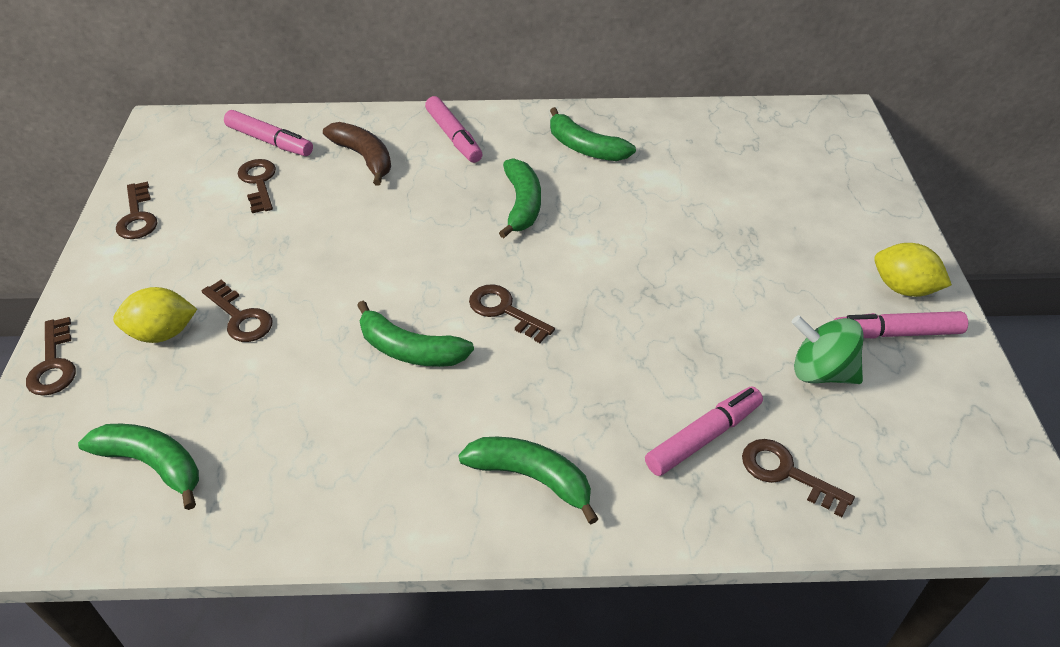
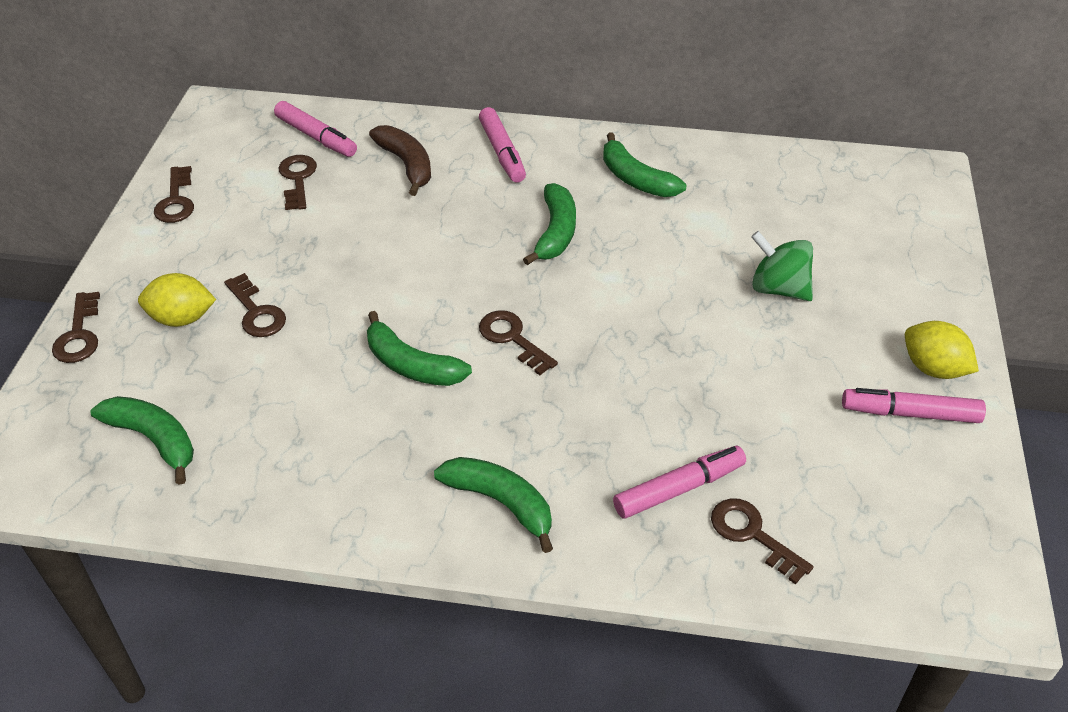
camera: 10 degrees right, 0 degrees up
green spinning top [792,315,864,384] -> green spinning top moved to [751,231,813,301]

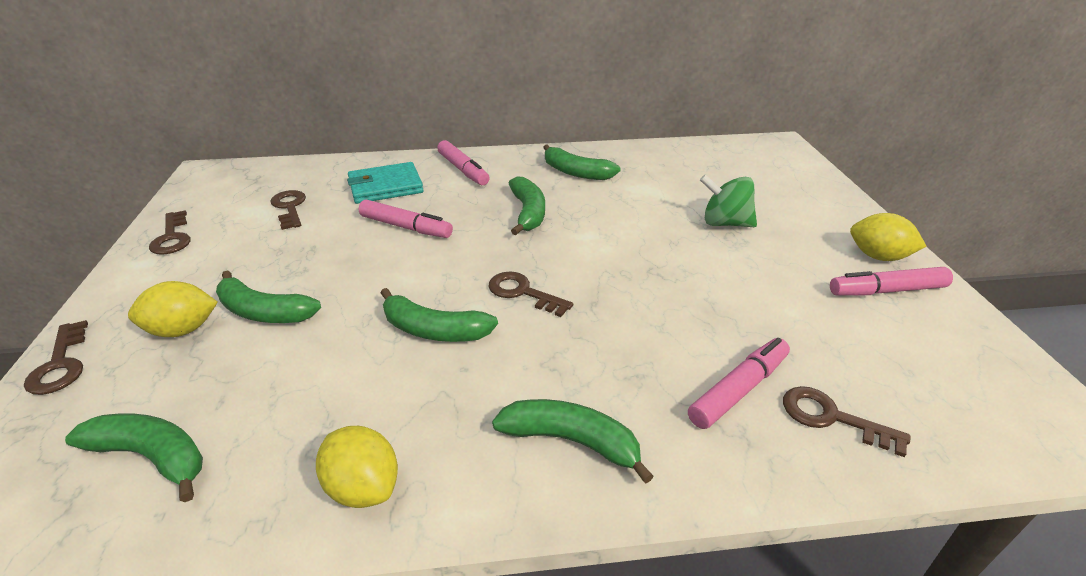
camera: 15 degrees left, 10 degrees down
brown key [224,273,286,337] -> green banana [216,270,321,323]
pink marker [274,101,357,157] -> pink marker moved to [359,200,453,238]
brown banana [369,125,431,196] -> turquoise wallet [347,162,424,204]
none -> yellow lemon [316,426,398,508]

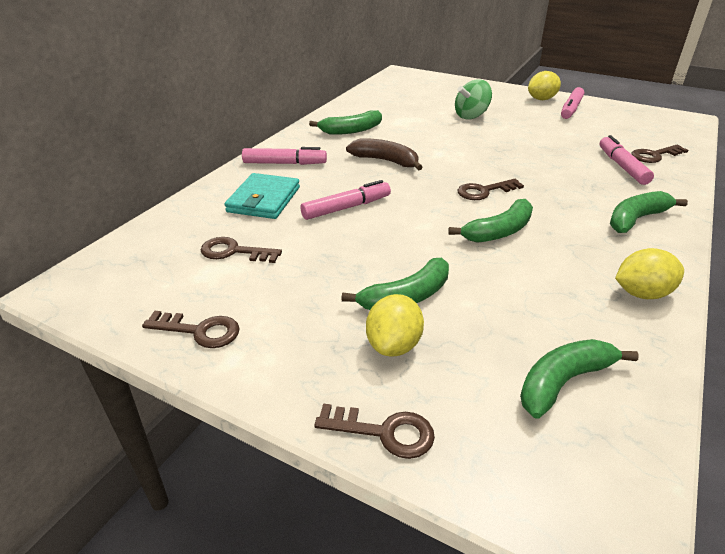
camera: 55 degrees left, 0 degrees up
green banana [509,176,545,235] -> brown banana [346,138,423,170]

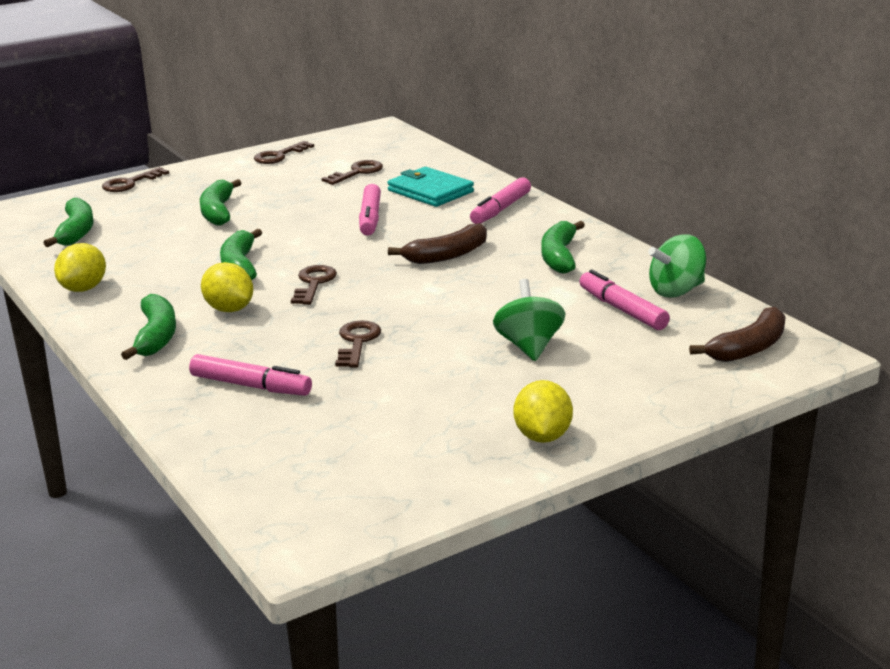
camera: 120 degrees right, 10 degrees down
yellow lemon [366,294,424,357] -> yellow lemon moved to [201,262,253,312]
pink marker [561,87,584,119] -> pink marker moved to [579,270,670,330]
brown key [632,145,688,163] -> brown key moved to [335,320,381,368]
none -> green spinning top [648,234,706,298]
none -> brown banana [689,307,786,362]

